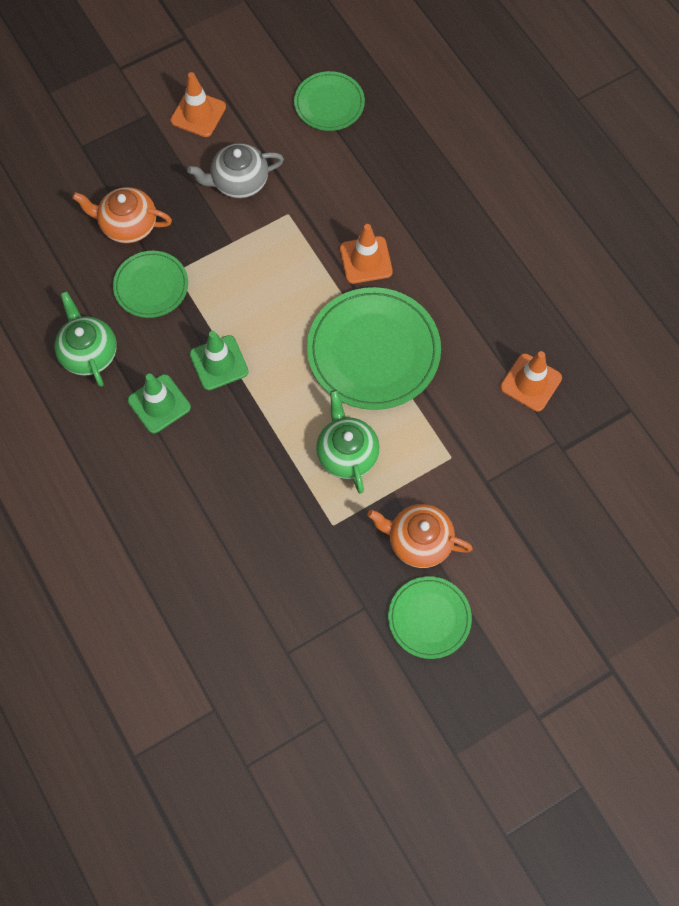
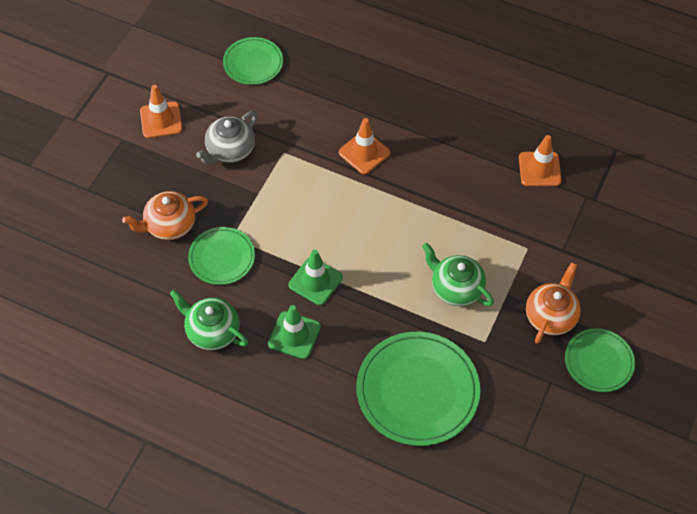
camera: 35 degrees left, 10 degrees down
green plate [307,287,441,410] -> green plate moved to [356,332,480,446]
orange teapot [367,504,473,568] -> orange teapot turned 135 degrees clockwise [526,262,581,344]

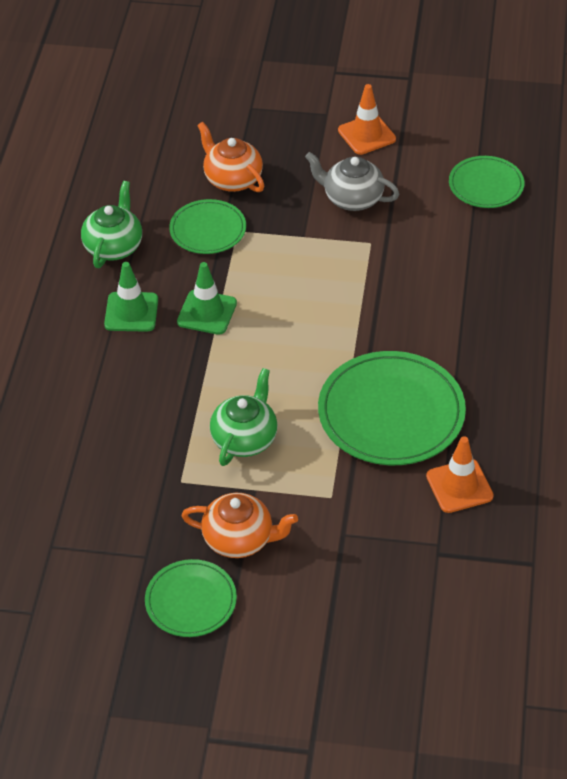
camera: 75 degrees right, 10 degrees down
orange traffic cone [339,118,390,174] -> none
green plate [356,332,480,446] -> green plate moved to [318,351,466,465]

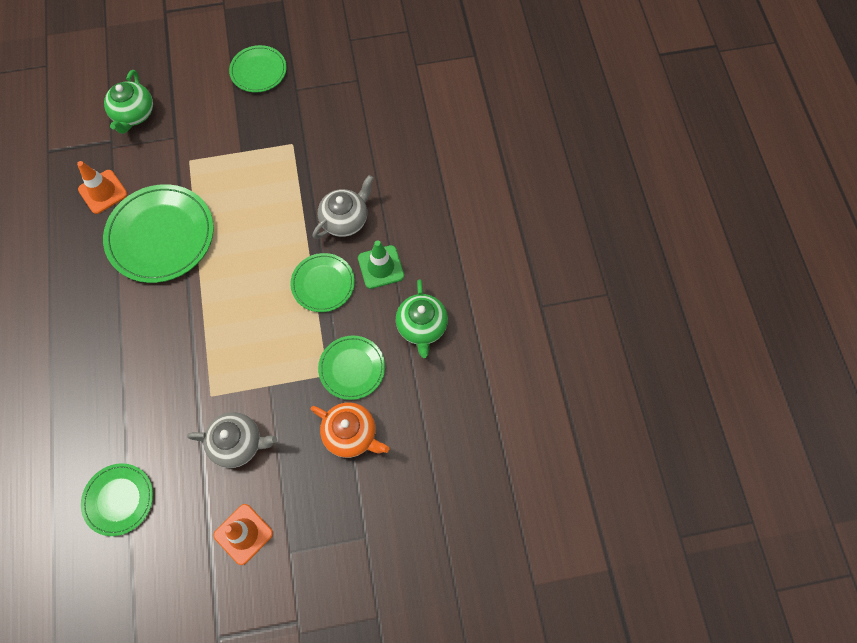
camera: 160 degrees right, 20 degrees up
green traffic cone [177,262,237,335] -> green plate [290,253,355,312]
orange teapot [181,493,298,558] -> none
green teapot [210,368,278,466] -> green teapot moved to [104,70,153,134]
none -> grey teapot [313,175,374,239]

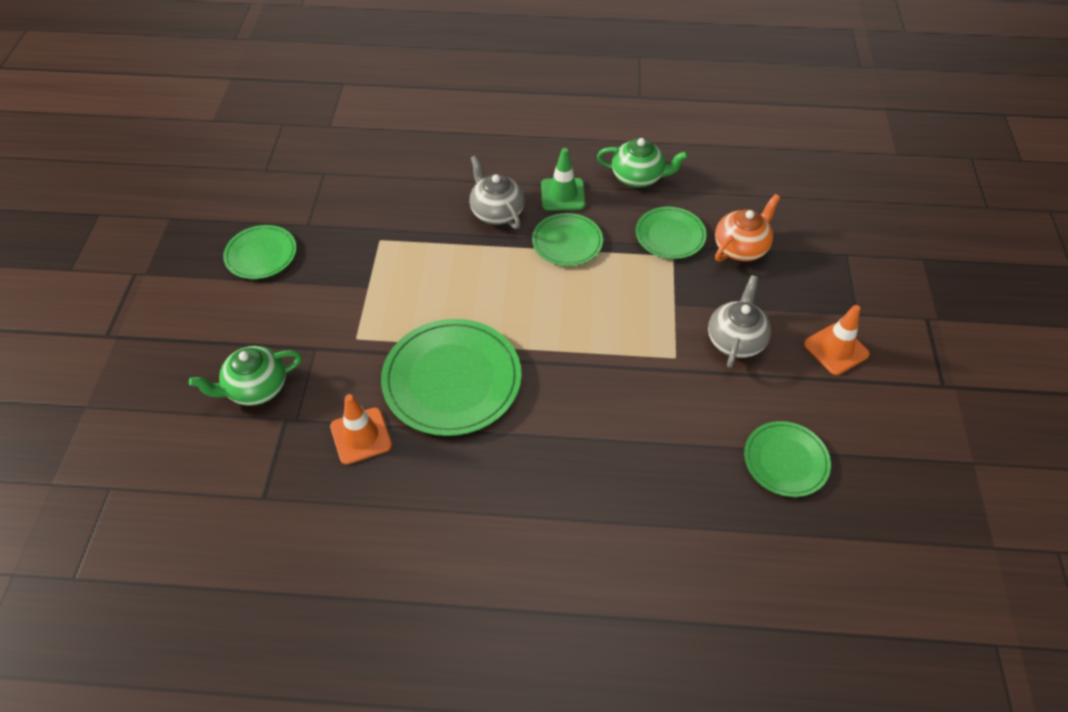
camera: 75 degrees left, 15 degrees down
green teapot [104,70,153,134] -> green teapot turned 135 degrees clockwise [189,346,302,406]

